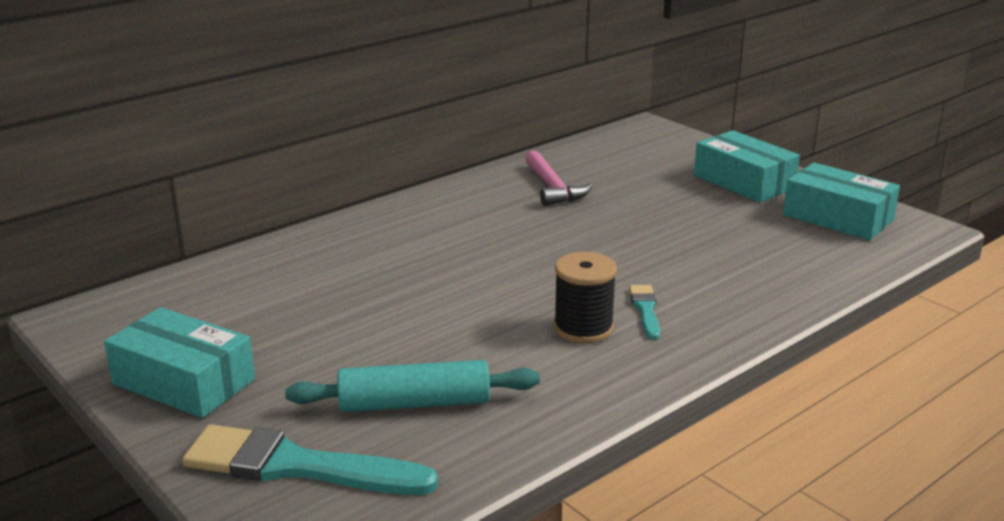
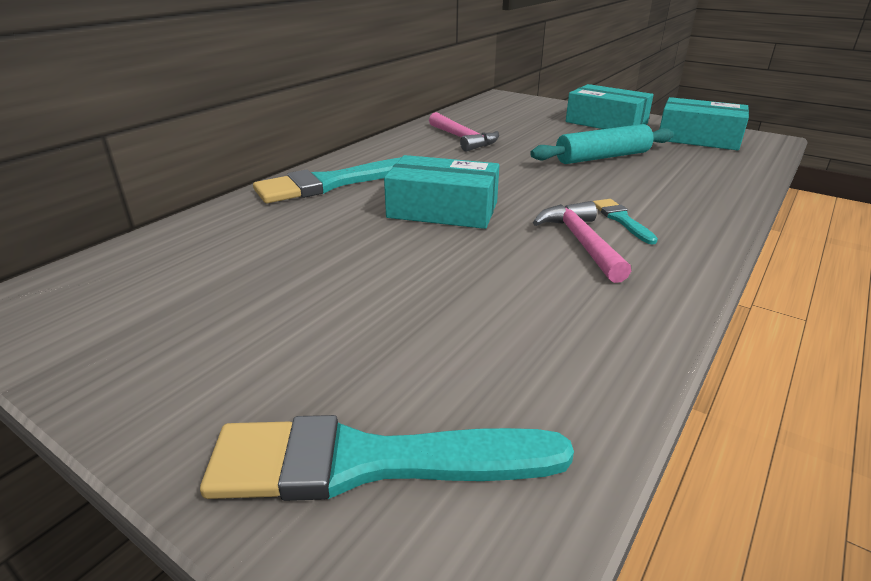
camera: 15 degrees left, 5 degrees up
turquoise box [104,307,255,418] -> turquoise box moved to [384,155,499,229]
turquoise rolling pin [285,360,540,412] -> turquoise rolling pin moved to [530,124,674,164]
black spool [553,252,617,343] -> pink hammer [533,201,631,283]
none -> turquoise brush [253,157,402,203]

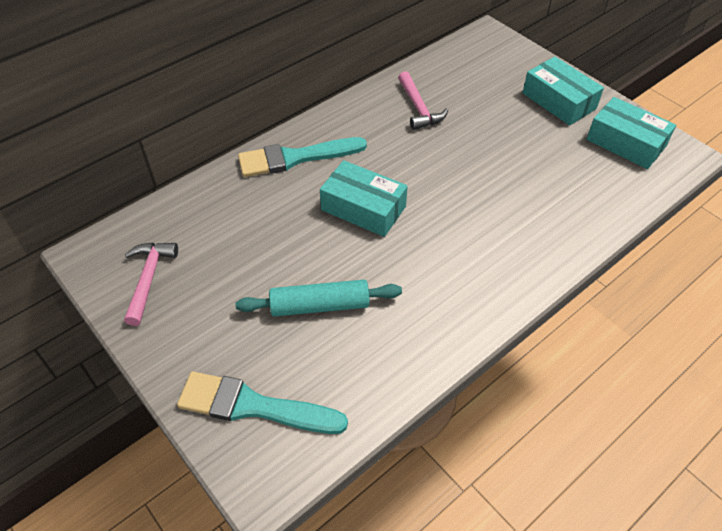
camera: 15 degrees right, 20 degrees up
turquoise rolling pin [530,124,674,164] -> turquoise rolling pin moved to [235,280,402,317]
pink hammer [533,201,631,283] -> pink hammer moved to [124,243,178,326]
turquoise brush [593,199,658,244] -> none

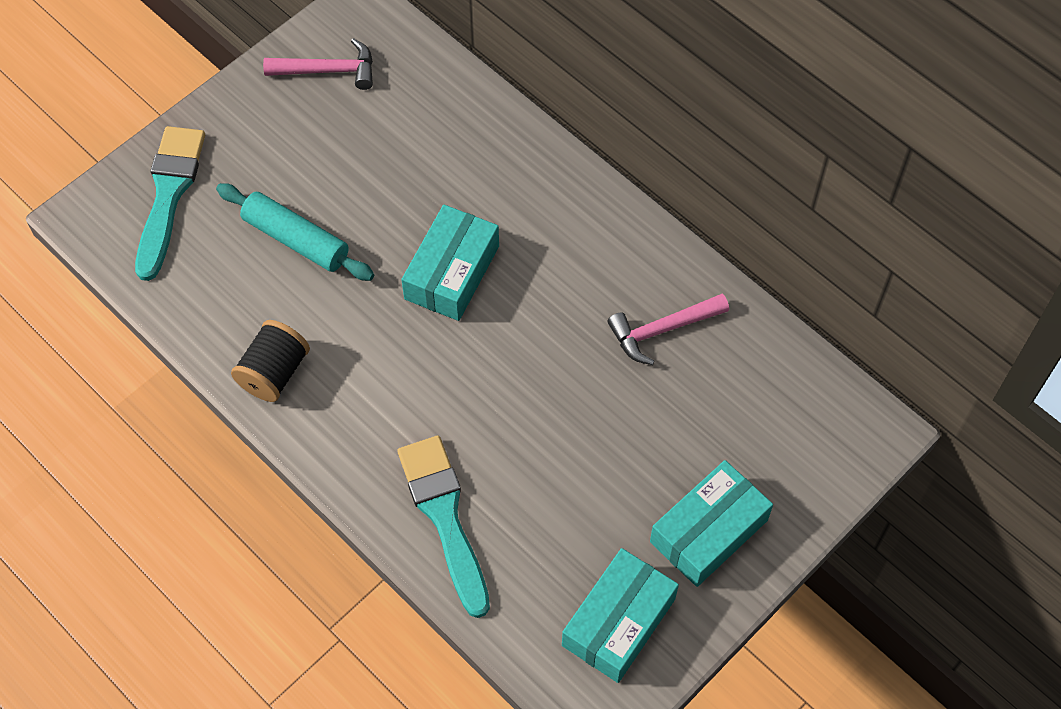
camera: 85 degrees right, 10 degrees up
turquoise rolling pin [235,280,402,317] -> turquoise rolling pin turned 45 degrees counterclockwise [216,183,374,281]
turquoise brush [238,137,367,177] -> turquoise brush moved to [397,436,490,618]
none -> black spool [231,320,310,402]

